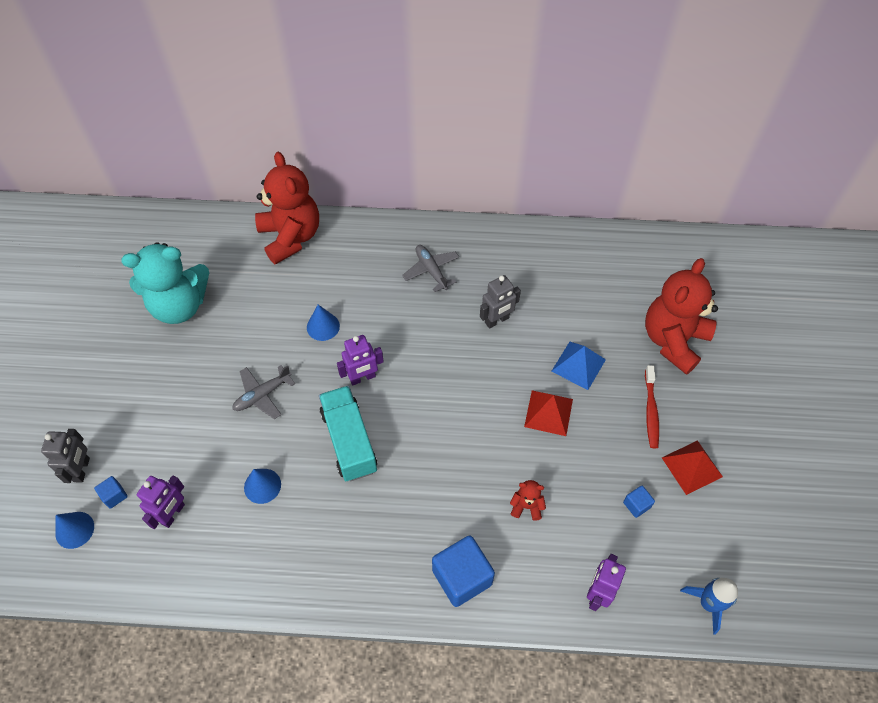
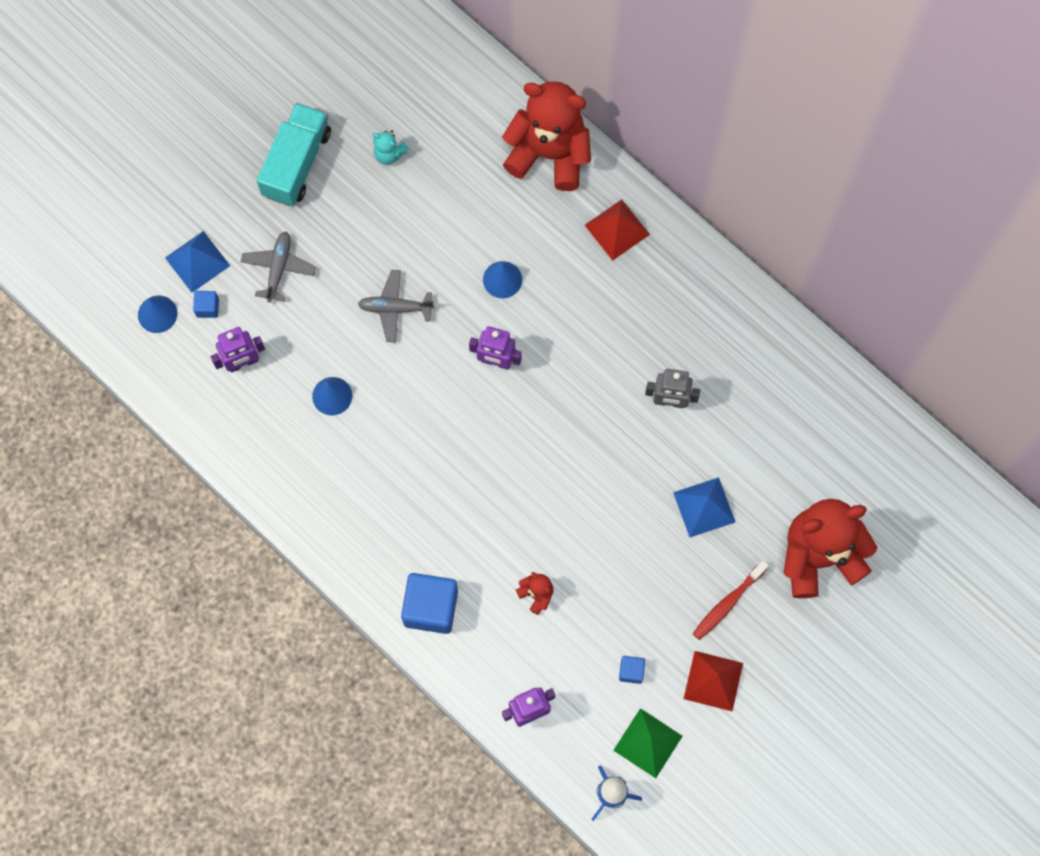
camera: 40 degrees right, 15 degrees up
grey robot [41,429,90,483] -> blue pyramid [165,231,230,293]
turquoise teddy bear [121,242,210,324] -> turquoise teddy bear [373,130,409,165], size x0.41
red teddy bear [255,152,319,265] -> red teddy bear turned 90 degrees counterclockwise [502,81,591,191]
turquoise truck [319,386,377,481] -> turquoise truck moved to [257,103,331,206]
grey plane [402,245,459,292] -> grey plane moved to [241,232,316,302]
red pyramid [524,390,573,436] -> red pyramid moved to [585,199,650,261]
none -> green pyramid [613,708,683,778]

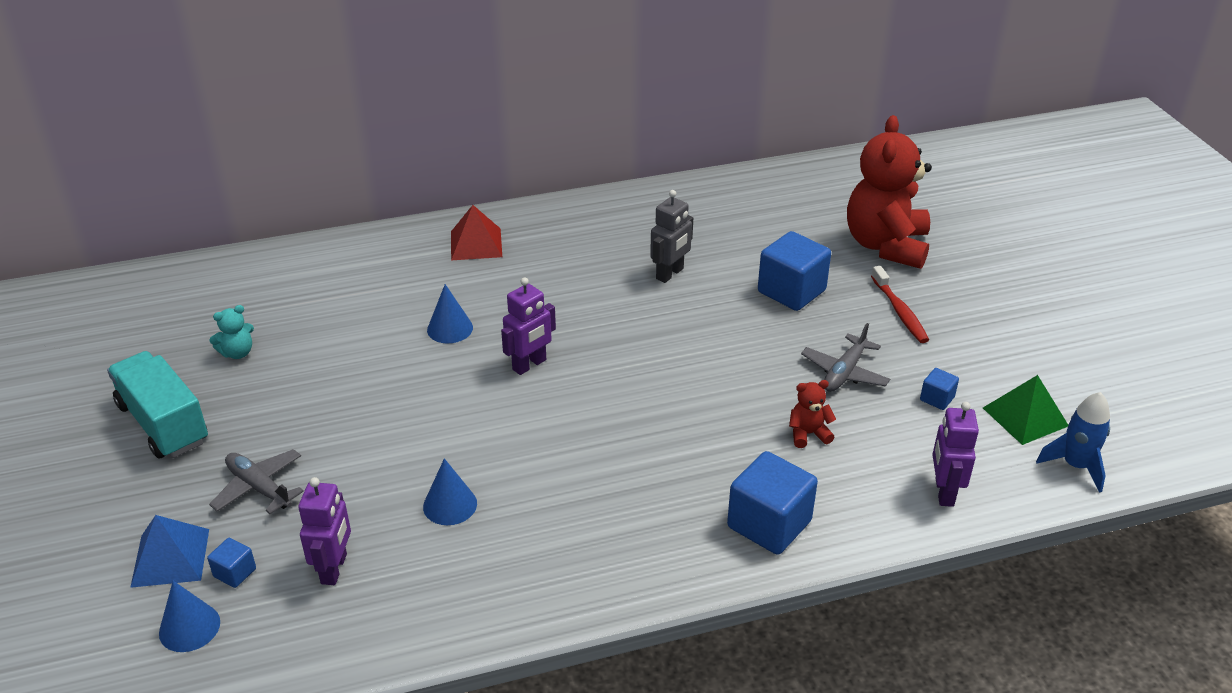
camera: 60 degrees left, 35 degrees down
grey plane [358,270,434,342] -> grey plane moved to [801,323,890,392]
red teddy bear [502,81,591,191] -> none
blue pyramid [673,477,736,537] -> blue cube [758,231,831,311]
red pyramid [684,651,743,711] -> none

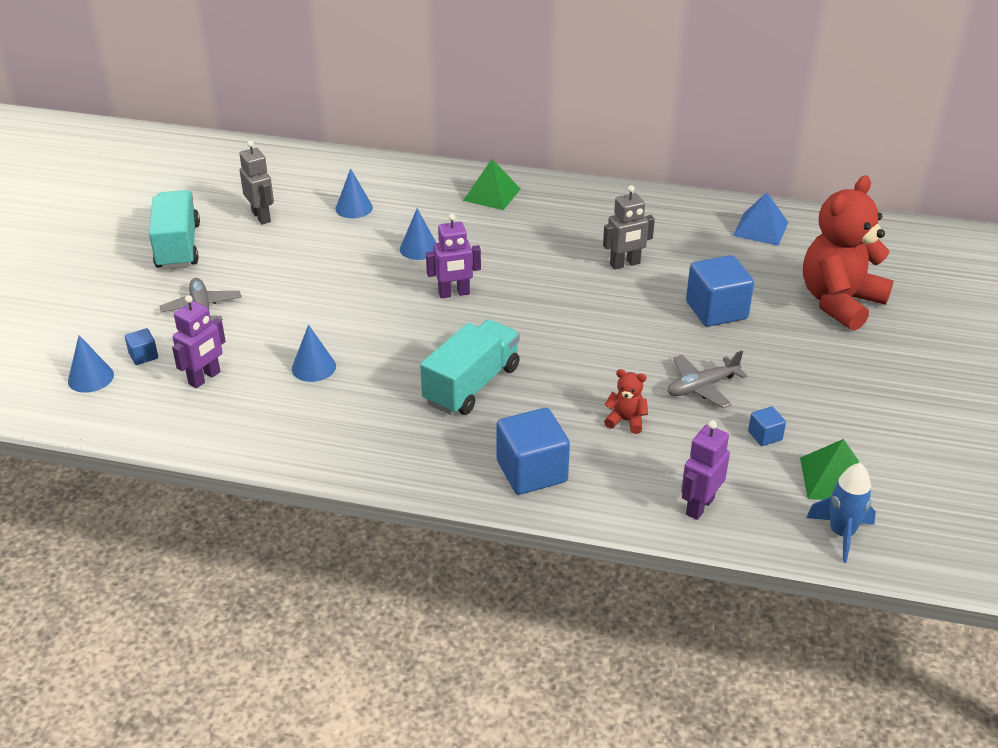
camera: 30 degrees right, 0 degrees up
blue pyramid [130,515,209,588] -> blue pyramid moved to [733,192,788,246]
turquoise teddy bear [209,305,254,359] -> grey robot [239,140,274,224]
red pyramid [451,205,502,260] -> green pyramid [463,159,521,210]
red toothbrush [871,266,929,343] -> none
none -> blue cone [335,168,373,218]
none -> turquoise truck [420,320,520,415]

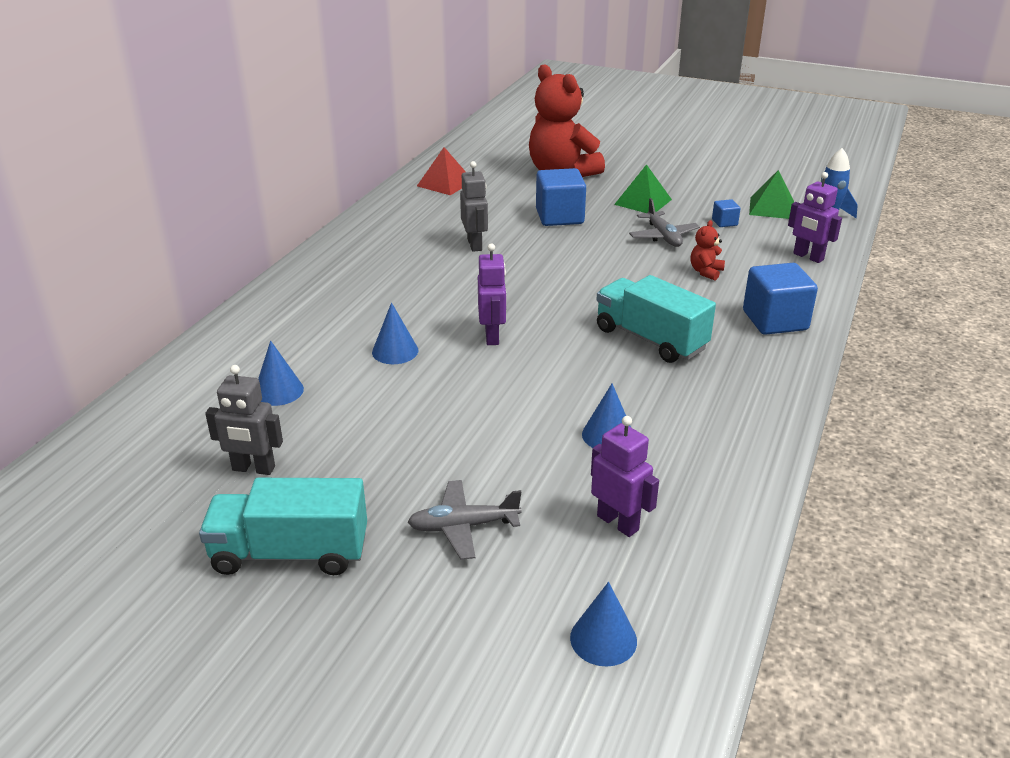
camera: 80 degrees left, 5 degrees down
blue cube [125,328,158,365] -> none
grey robot [239,140,274,224] -> grey robot turned 150 degrees counterclockwise [205,365,283,475]
green pyramid [463,159,521,210] -> green pyramid moved to [614,164,672,213]
blue pyramid [733,192,788,246] -> red pyramid [417,147,466,195]

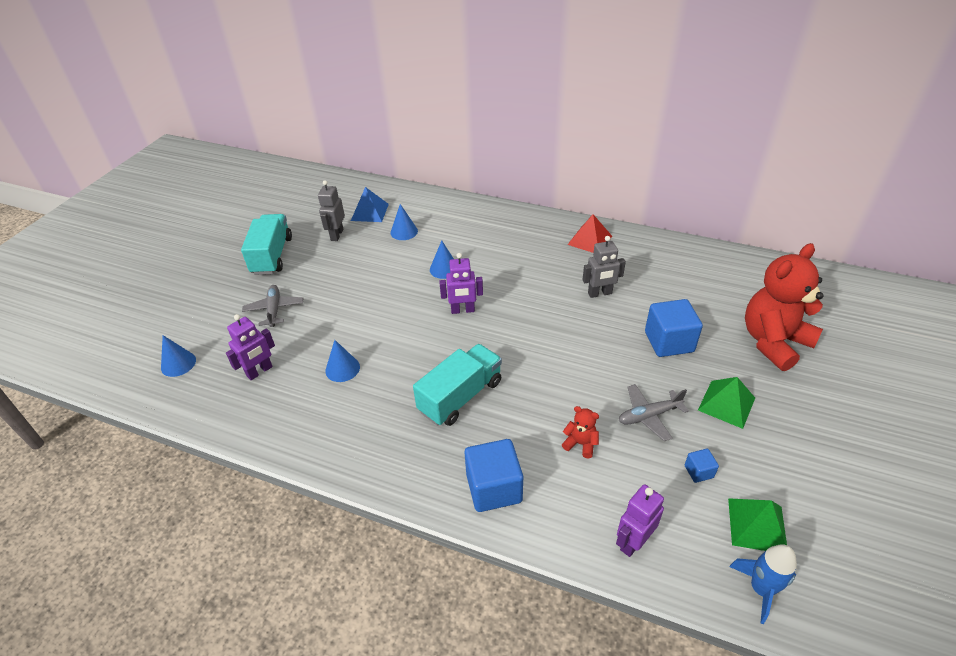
camera: 90 degrees right, 10 degrees up
red pyramid [417,147,466,195] -> red pyramid moved to [567,214,612,253]
none -> blue pyramid [351,187,389,222]

